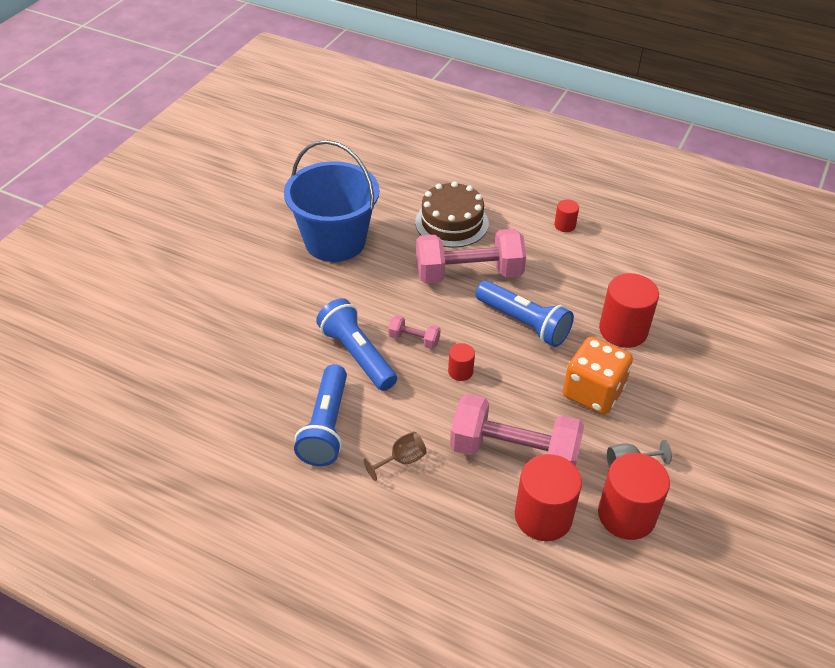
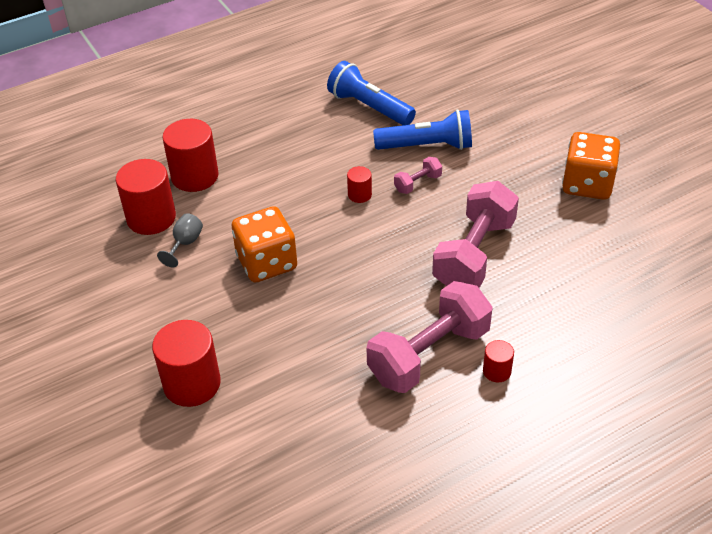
camera: 125 degrees right, 0 degrees up
blue bucket [284,140,379,262] -> orange dice [562,132,620,200]
brown goblet [364,432,427,481] -> none
brown cake [415,181,489,248] -> none
pink dumbbell [450,394,584,466] -> pink dumbbell moved to [367,281,493,393]
blue flashlight [475,281,574,347] -> none
red cylinder [599,273,659,348] -> red cylinder moved to [152,320,221,407]

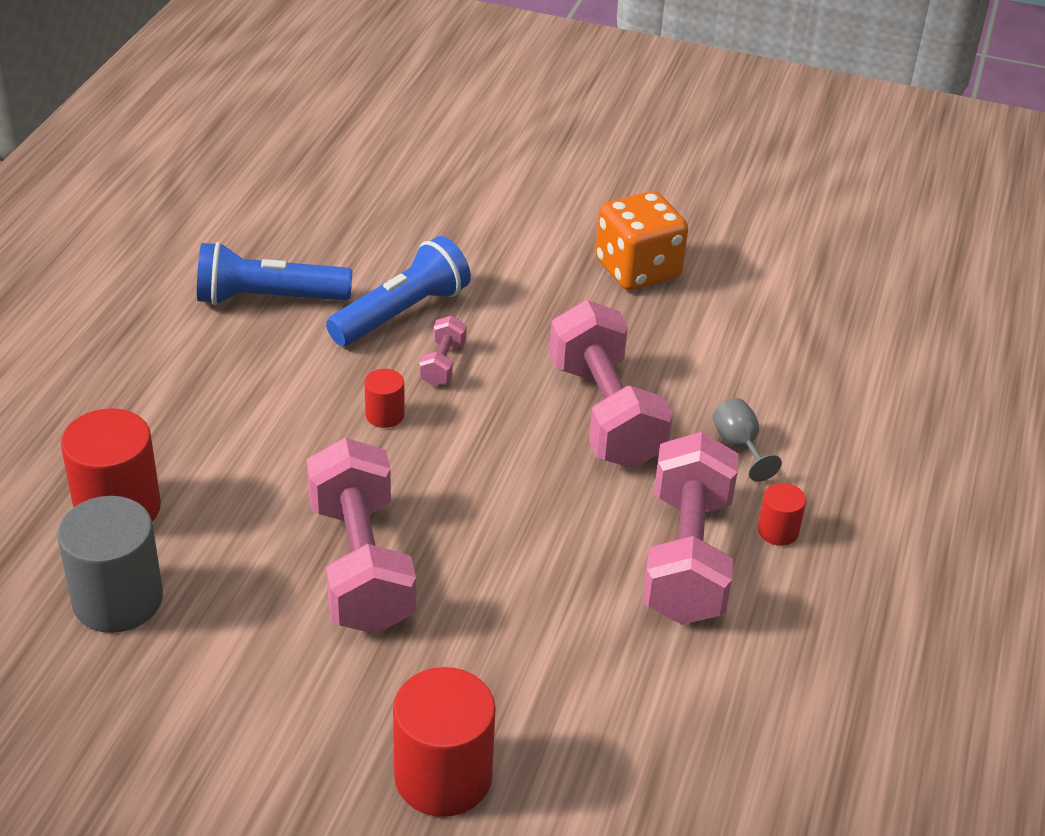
camera: 45 degrees left, 5 degrees down
red cylinder [116,159,176,235] -> grey cylinder [57,496,163,633]
grey goblet [157,213,203,267] -> grey goblet moved to [713,398,782,482]
orange dice [232,206,297,282] -> pink dumbbell [307,438,416,634]

